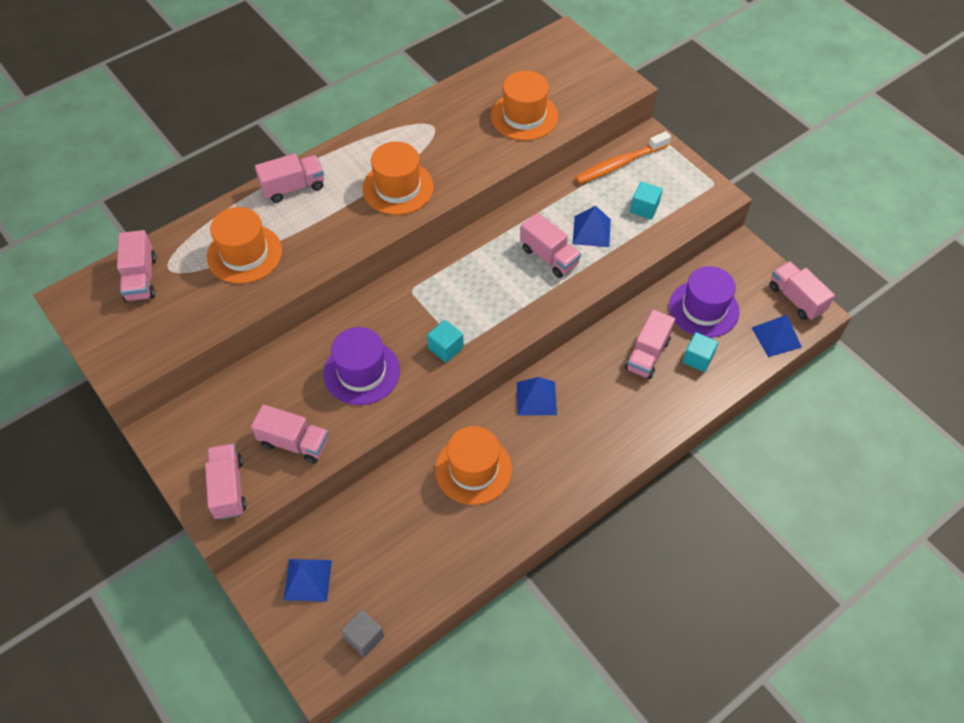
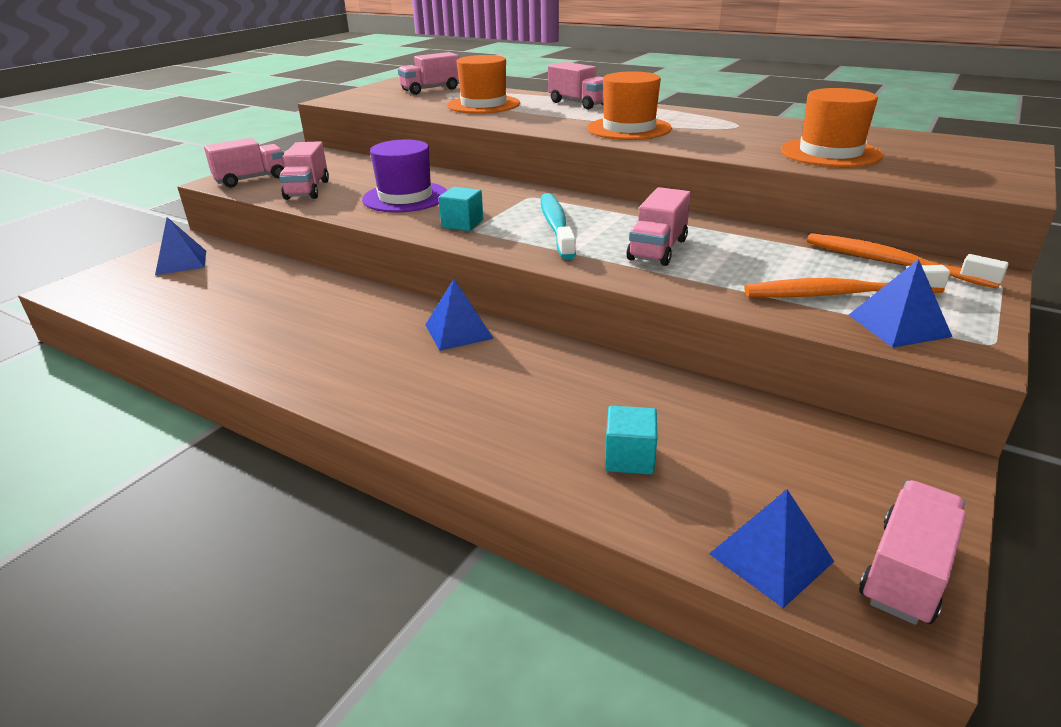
camera: 70 degrees right, 25 degrees down
grey cube [341,609,384,657] -> none
orange hat [435,426,512,505] -> none
blue pyramid [573,206,611,247] -> blue pyramid moved to [849,259,952,348]
pink truck [625,309,675,379] -> none
turquoise cube [630,182,663,219] -> orange toothbrush [745,265,950,298]
purple hat [669,266,739,338] -> none
none -> turquoise toothbrush [541,193,576,260]

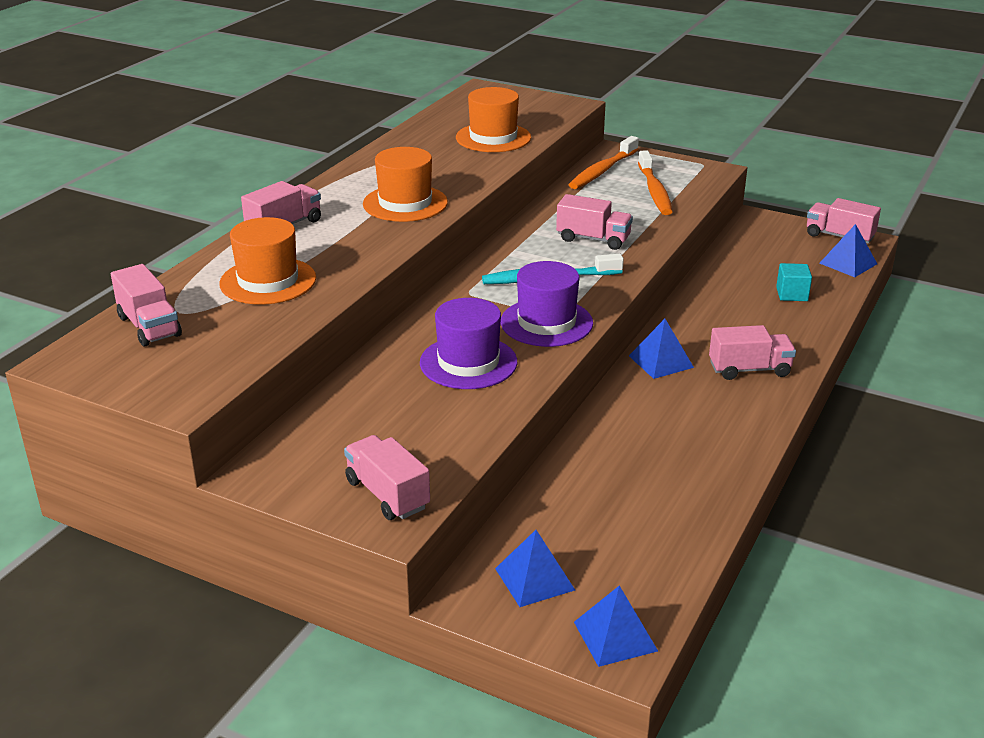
camera: 95 degrees left, 0 degrees up
pink truck [279,141,329,200] -> pink truck moved to [709,325,796,380]
turquoise cube [439,187,483,231] -> purple hat [501,261,593,347]
blue pyramid [849,259,952,348] -> blue pyramid moved to [574,585,658,667]

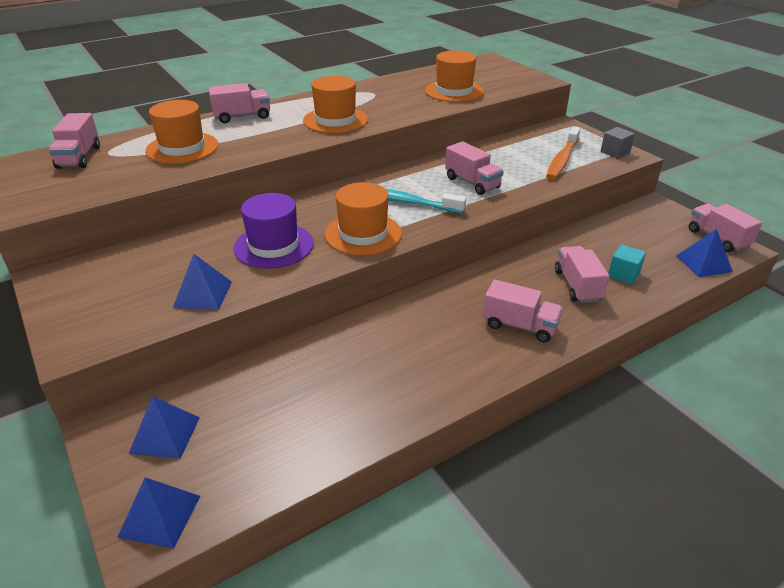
camera: 30 degrees right, 5 degrees up
pink truck [344,435,430,520] -> pink truck moved to [555,246,609,303]
purple hat [501,261,593,347] -> orange hat [325,182,402,256]
orange toothbrush [569,136,639,189] -> none
blue pyramid [629,319,694,379] -> blue pyramid moved to [173,254,232,310]
none -> grey cube [601,127,635,159]

